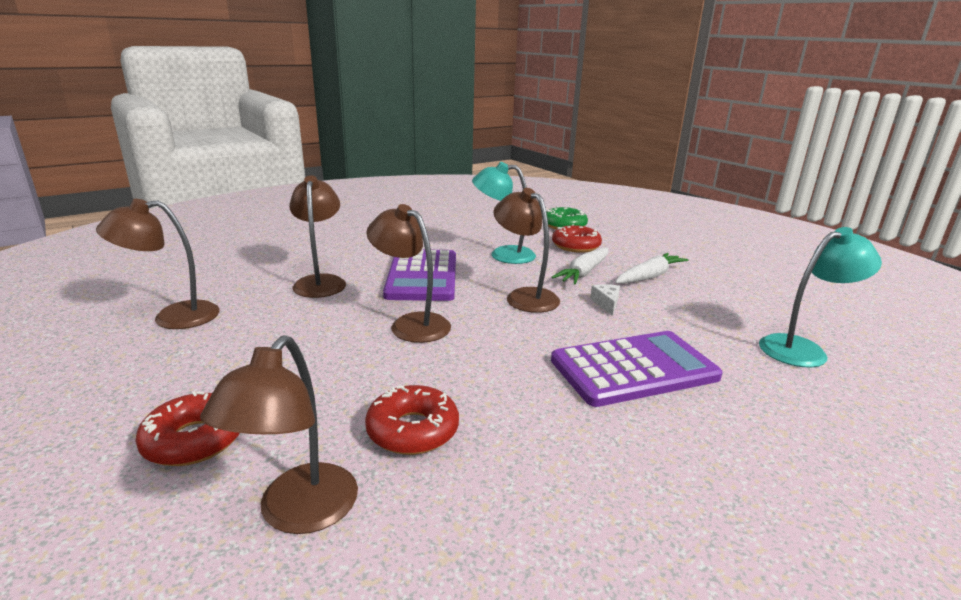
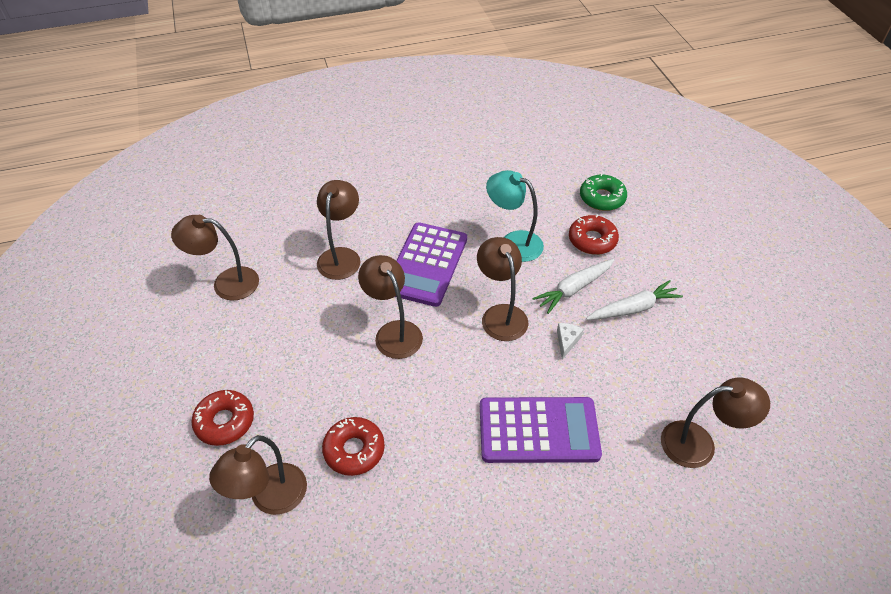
camera: 20 degrees right, 25 degrees up
turquoise lamp [759,227,882,368] -> brown lamp [661,377,770,468]

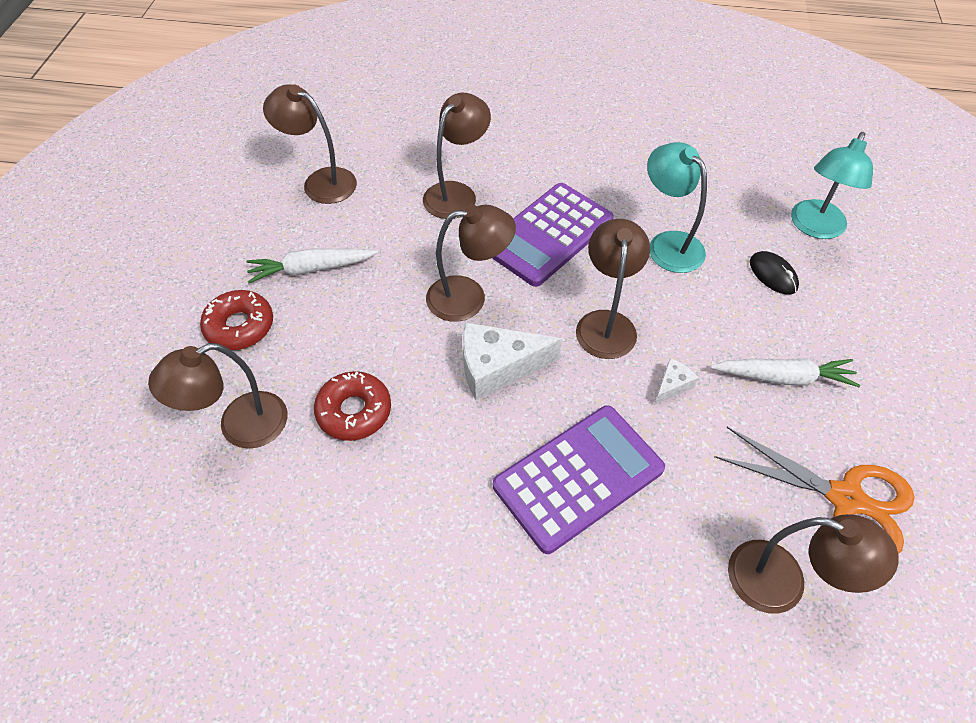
camera: 25 degrees right, 5 degrees up
brown lamp [358,255,423,359] -> brown lamp turned 90 degrees clockwise [426,205,516,322]
purple calculator [480,397,602,463] -> purple calculator turned 60 degrees counterclockwise [493,405,665,554]
white carrot [532,259,614,314] -> white carrot moved to [247,249,378,283]
red donut [569,215,619,255] -> black mouse [750,251,799,295]
green donut [580,173,627,211] -> turquoise lamp [791,132,873,239]
none -> white cheese [463,322,562,400]
none -> orange scissors [715,427,915,554]

